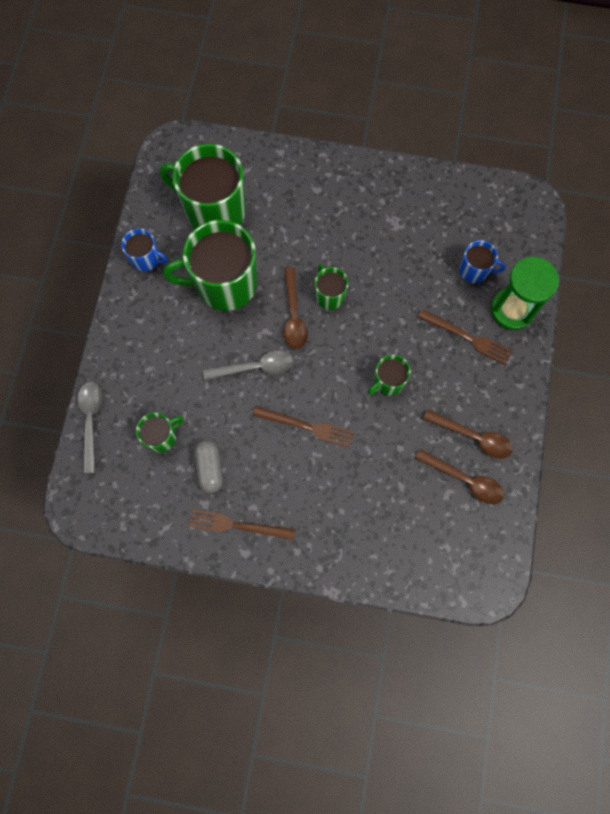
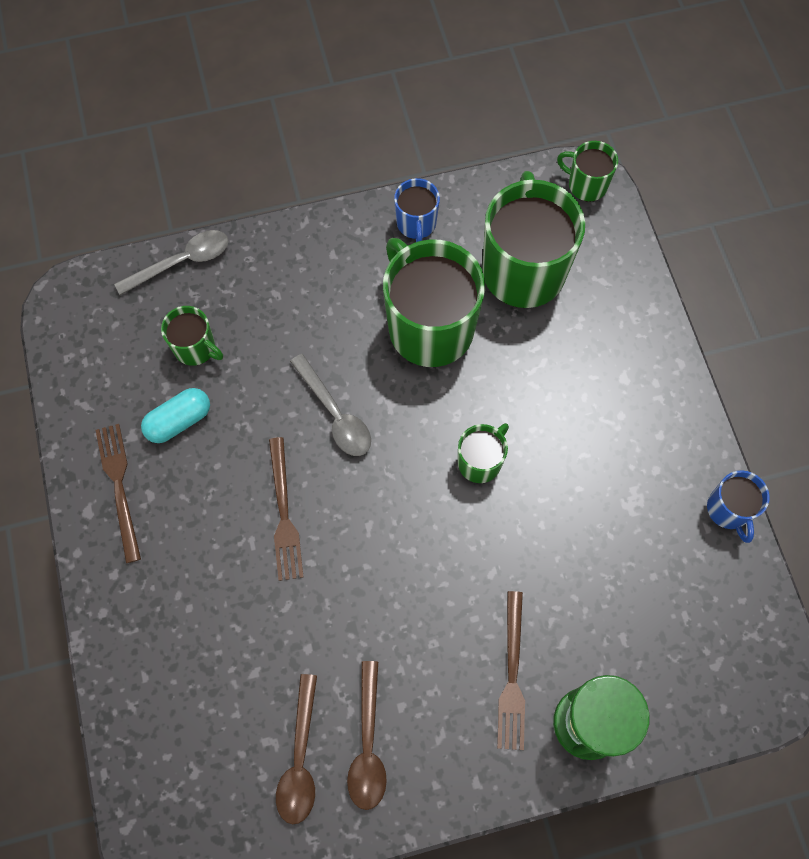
camera: 65 degrees right, 5 degrees down
grey capsule [194,440,223,493] -> turquoise capsule [141,388,210,443]
brown spoon [284,267,308,349] -> none
green mug [368,355,411,396] -> green mug moved to [557,141,618,202]
blue mug [459,240,506,283] -> blue mug moved to [707,470,770,543]

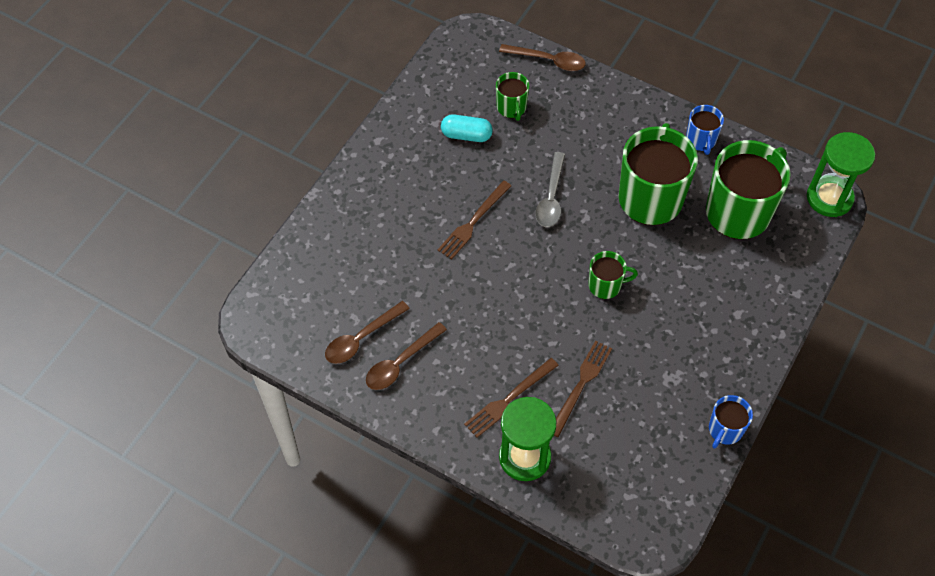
camera: 45 degrees right, 10 degrees down
brown fork [96,424,141,563] -> brown fork moved to [554,341,612,437]
grey spoon [114,230,228,295] -> brown spoon [499,44,586,71]
blue mug [394,178,440,242] -> blue mug turned 45 degrees counterclockwise [686,105,724,155]
green mug [557,141,618,202] -> green hourglass [807,132,875,217]

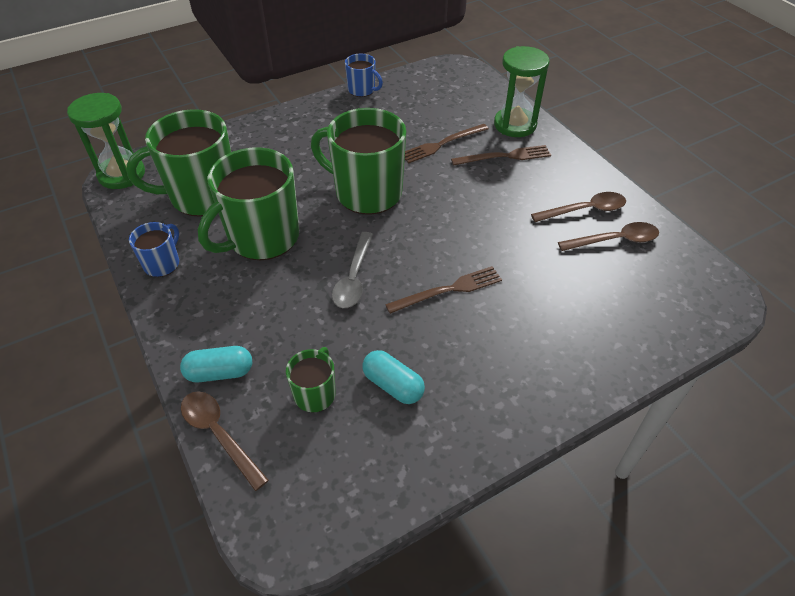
camera: 150 degrees left, 10 degrees down
grey spoon [535,152,565,227] -> grey spoon turned 150 degrees clockwise [332,232,373,308]
green mug [588,251,638,299] -> green mug [311,108,406,215], size x2.06
blue mug [709,395,753,449] -> blue mug turned 60 degrees clockwise [345,54,383,97]
none -> turquoise capsule [180,346,252,382]

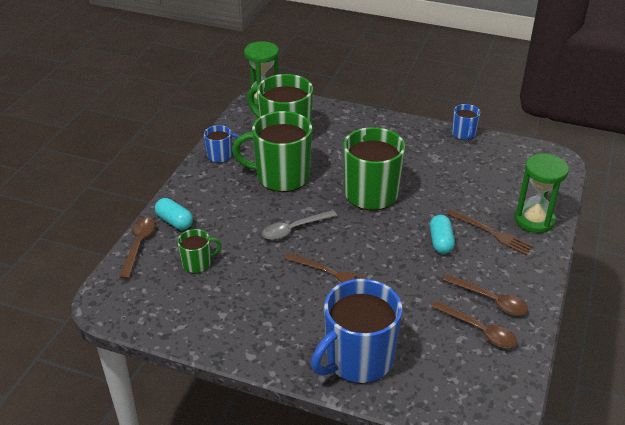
camera: 50 degrees right, 10 degrees down
turquoise capsule [362,350,425,404] -> turquoise capsule moved to [430,215,455,254]
brown fork [405,124,489,163] -> none
none -> blue mug [311,279,402,384]

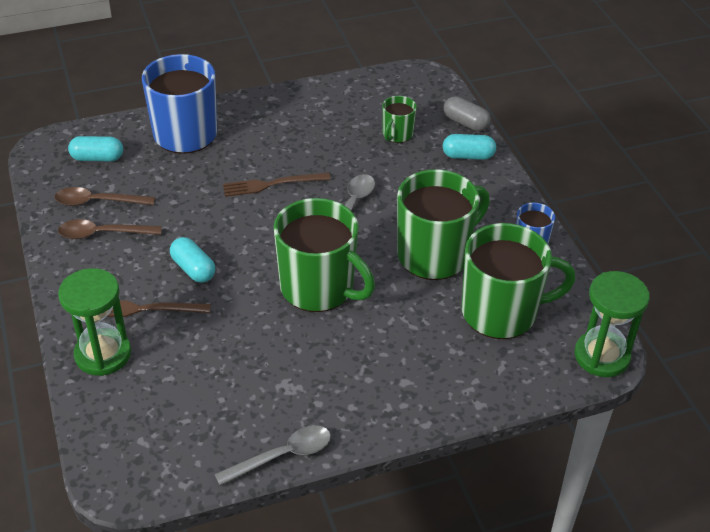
camera: 140 degrees right, 5 degrees up
brown spoon [119,218,155,279] -> grey capsule [443,96,491,131]
blue mug [452,104,481,140] -> grey spoon [214,425,331,486]
none -> turquoise capsule [68,136,123,161]

